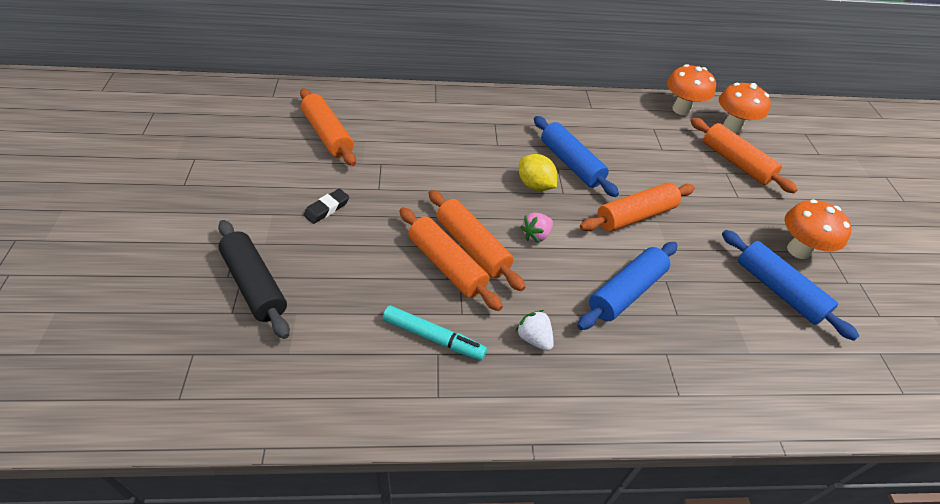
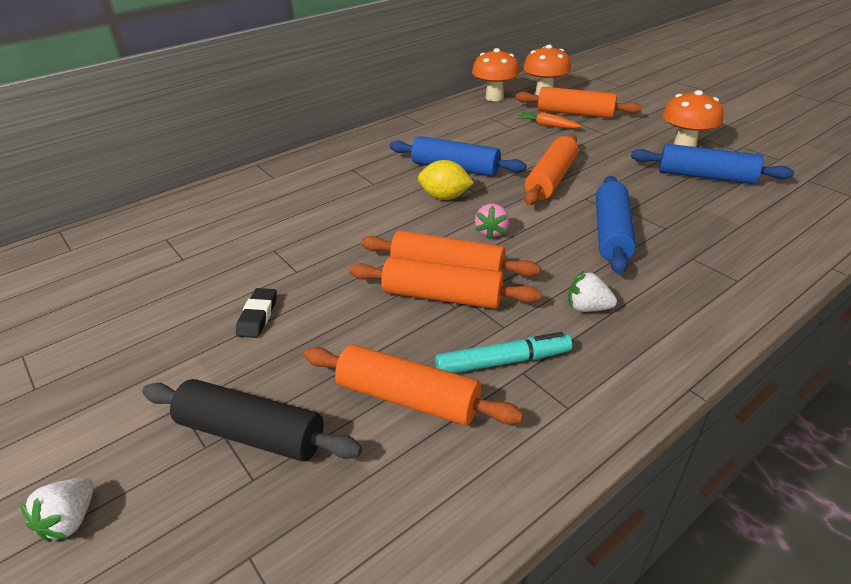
camera: 30 degrees left, 10 degrees down
orange rolling pin [300,88,356,166] -> orange rolling pin moved to [304,344,523,426]
none -> white strawberry [20,477,94,542]
none -> orange carrot [517,112,582,129]

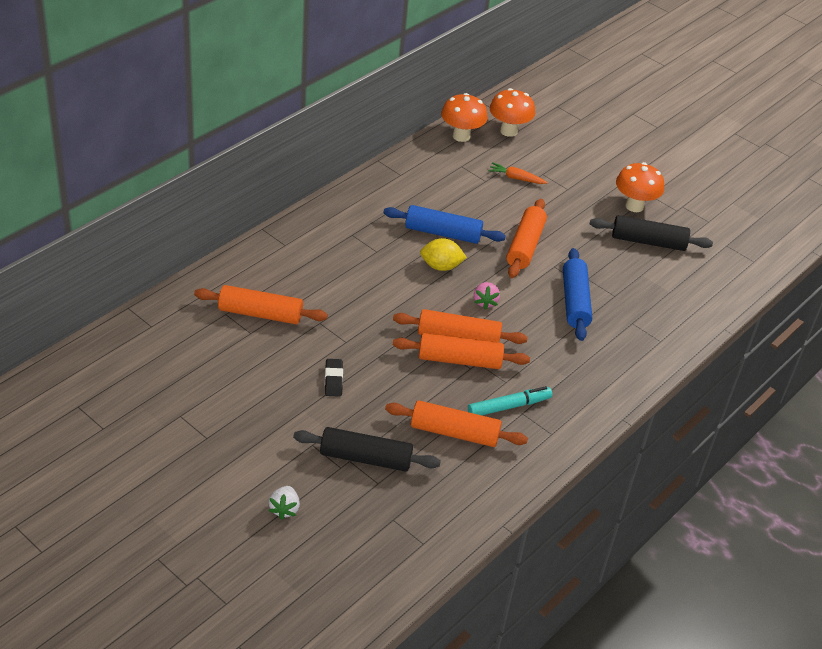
camera: 15 degrees left, 5 degrees up
orange rolling pin [515,87,642,118] -> orange rolling pin moved to [194,285,328,324]
white strawberry [568,271,617,312] -> none
blue rolling pin [631,144,794,184] -> black rolling pin [590,215,713,251]

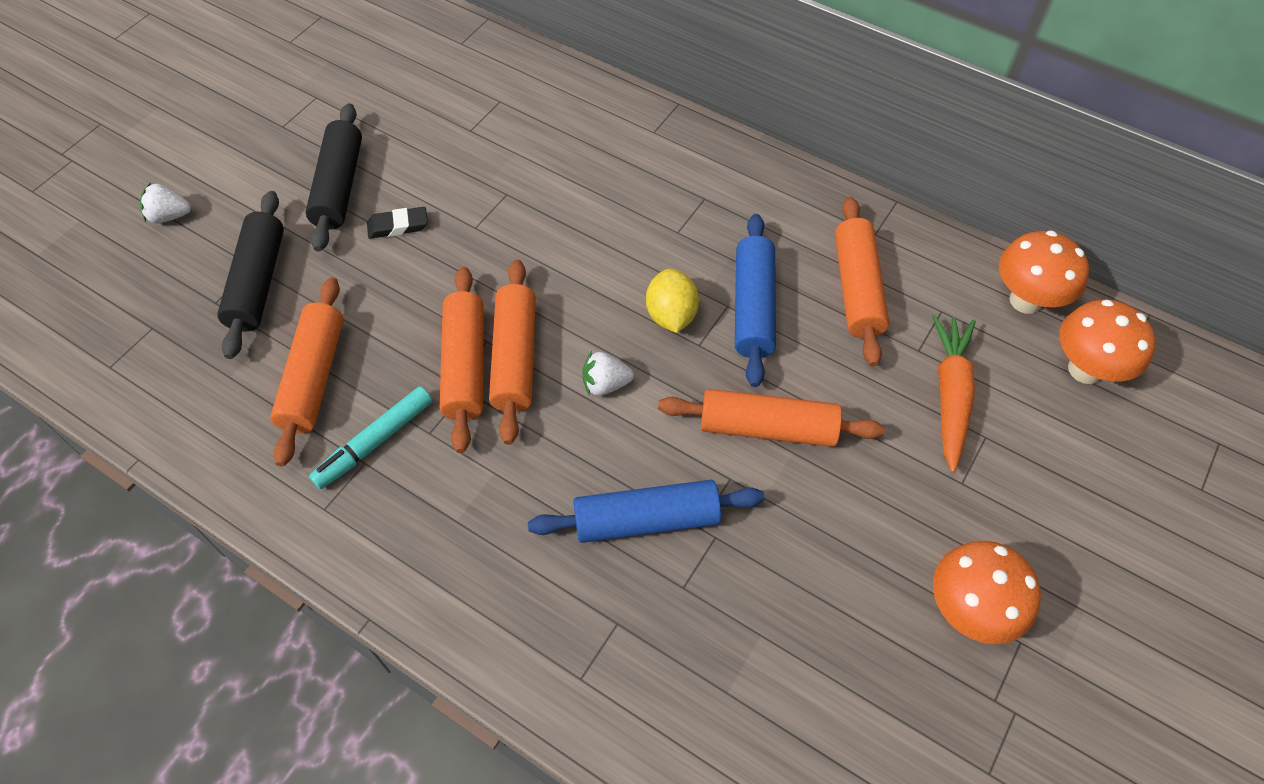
camera: 85 degrees right, 15 degrees up
orange rolling pin [194,285,328,324] -> orange rolling pin moved to [835,197,889,366]
turquoise marker [468,386,552,415] -> turquoise marker turned 75 degrees clockwise [309,386,433,489]
pink strawberry [474,282,500,310] -> white strawberry [582,351,634,396]
orange carrot [488,162,548,184] -> orange carrot [932,314,976,473], size x1.62
black rolling pin [590,215,713,251] -> black rolling pin moved to [305,103,362,252]

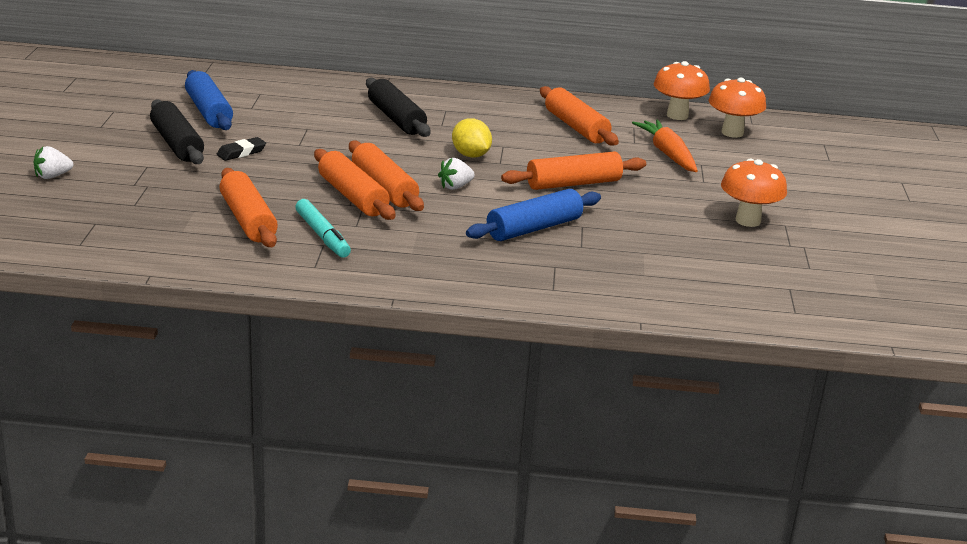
camera: 30 degrees left, 30 degrees down
black rolling pin [217,191,284,359] -> black rolling pin moved to [366,78,431,137]
turquoise marker [309,386,433,489] -> turquoise marker turned 45 degrees counterclockwise [295,199,351,258]
blue rolling pin [735,214,776,387] -> blue rolling pin moved to [185,70,233,130]

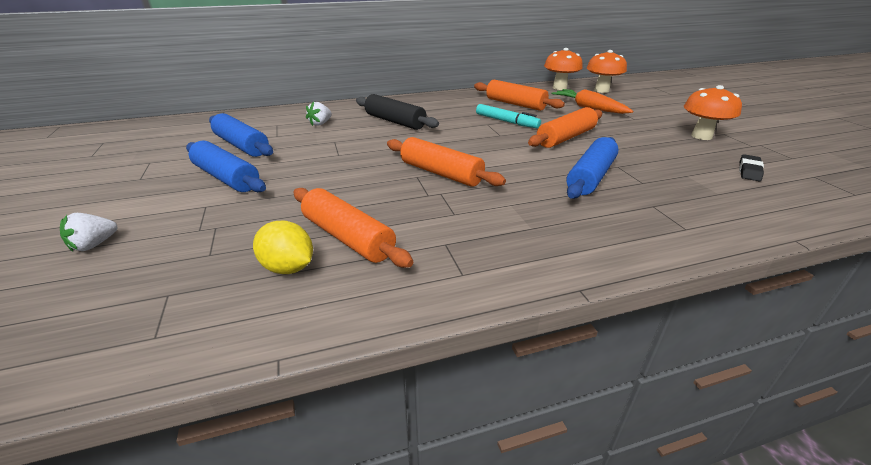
camera: 20 degrees left, 5 degrees up
black rolling pin [150,99,204,164] -> blue rolling pin [186,140,266,192]
black eraser [216,137,266,161] -> black eraser moved to [739,154,764,181]
turquoise marker [295,199,351,258] -> turquoise marker moved to [476,104,541,128]
orange rolling pin [314,149,396,220] -> none
white strawberry [438,158,475,190] -> white strawberry moved to [306,101,332,126]
yellow lemon [452,118,492,158] -> yellow lemon moved to [253,221,313,274]

